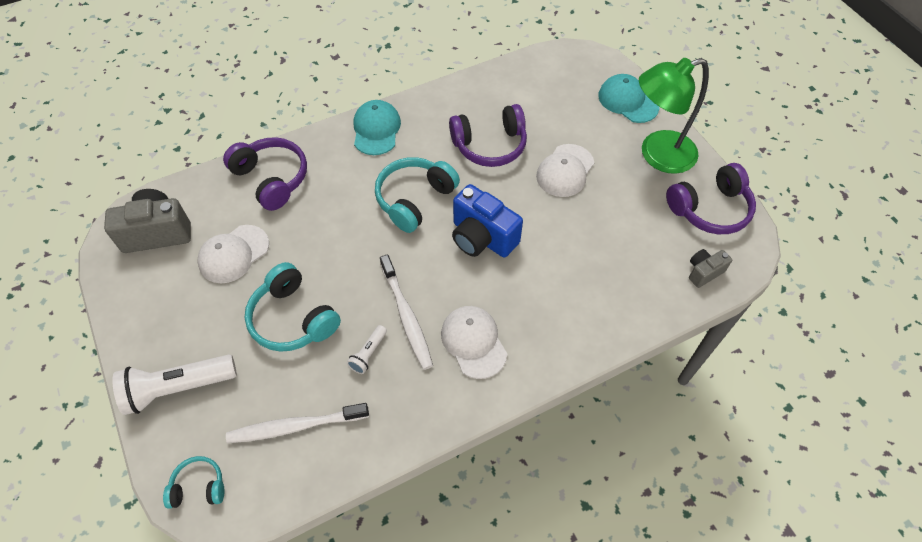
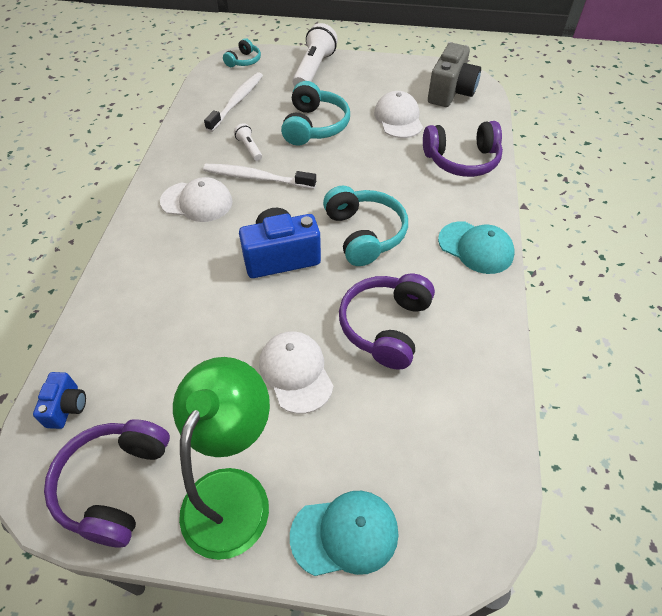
camera: 125 degrees right, 5 degrees down
turquoise headphones [245,262,341,352] -> turquoise headphones turned 105 degrees clockwise [281,81,350,145]
grey camera [689,249,732,288] -> blue camera [33,372,86,429]

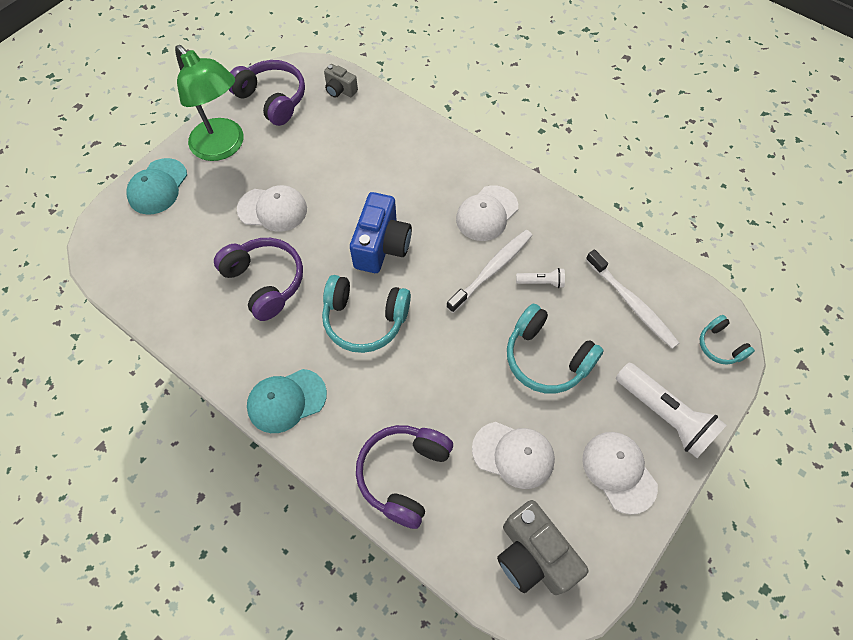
camera: 120 degrees right, 10 degrees up
blue camera [33,372,86,429] -> grey camera [324,64,358,98]
none -> white cap [582,432,658,515]

